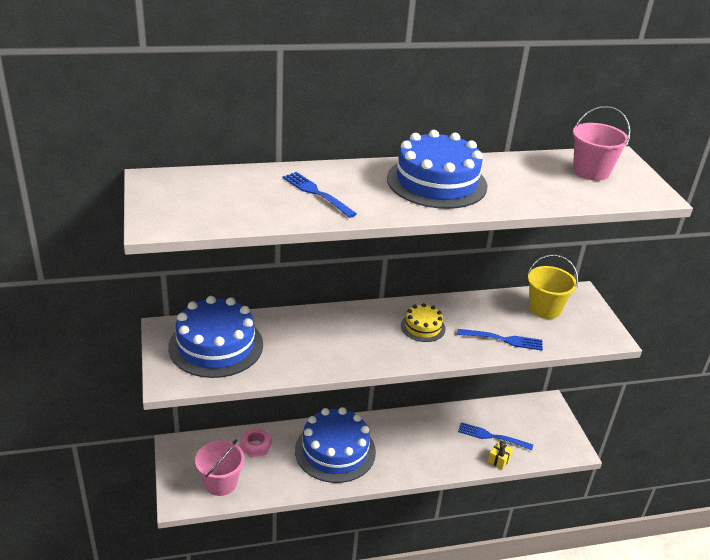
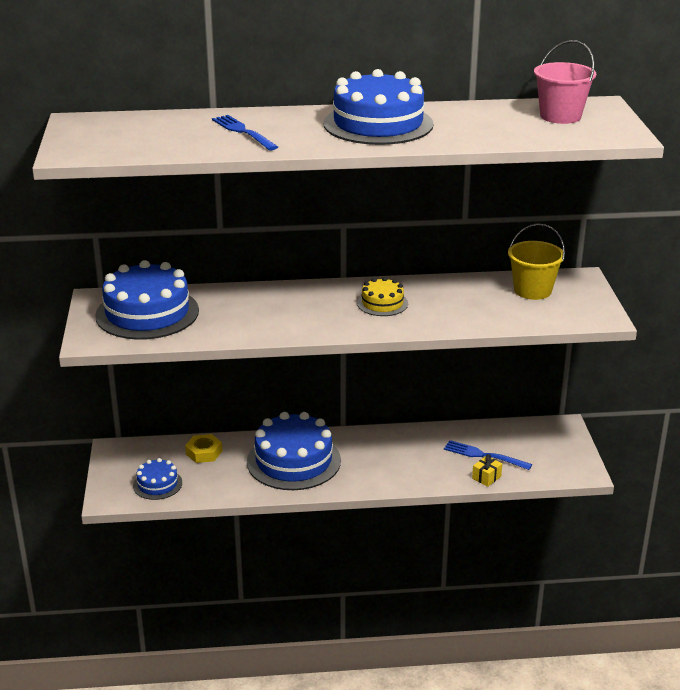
camera: 10 degrees right, 5 degrees down
pink bucket [195,439,245,496] -> blue cake [133,458,182,500]
pink nut [240,428,272,457] -> yellow nut [185,434,222,463]
blue fork [457,329,543,351] -> none

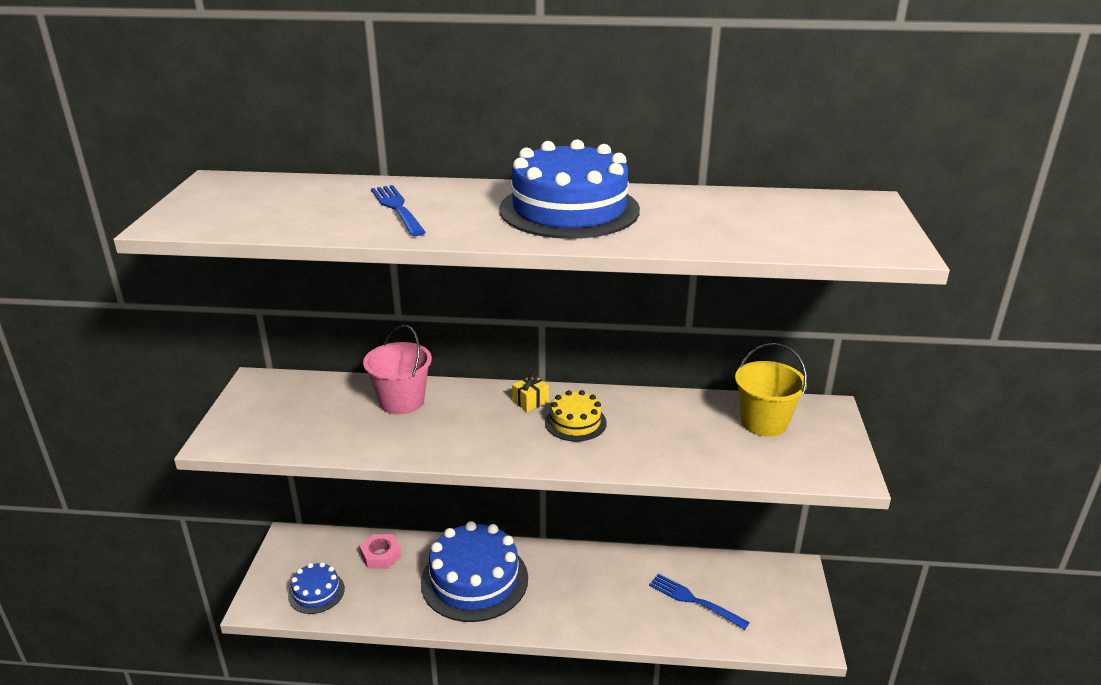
camera: 10 degrees right, 0 degrees up
blue cake [95,260,199,340] -> none
yellow nut [185,434,222,463] -> pink nut [360,534,401,569]
yellow gift [472,454,502,487] -> yellow gift moved to [512,373,549,412]
pink bucket [534,40,596,124] -> pink bucket moved to [363,325,432,415]

